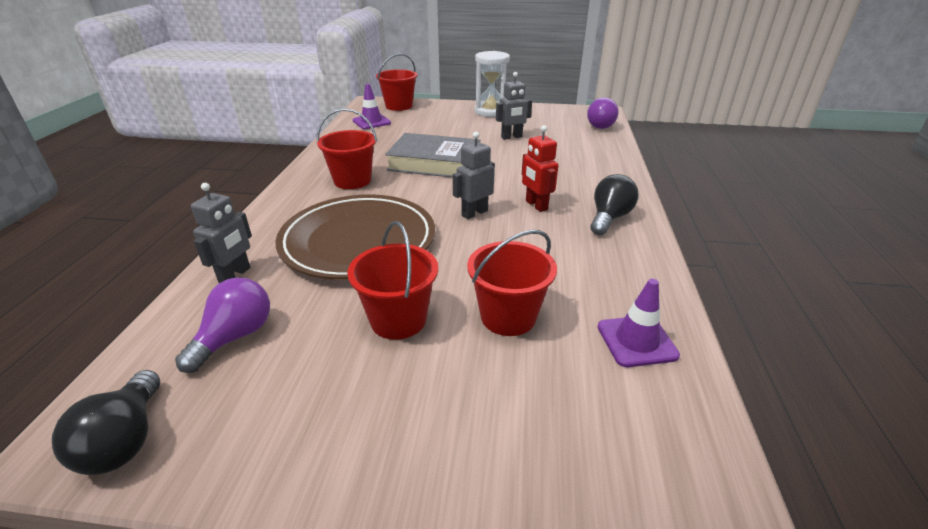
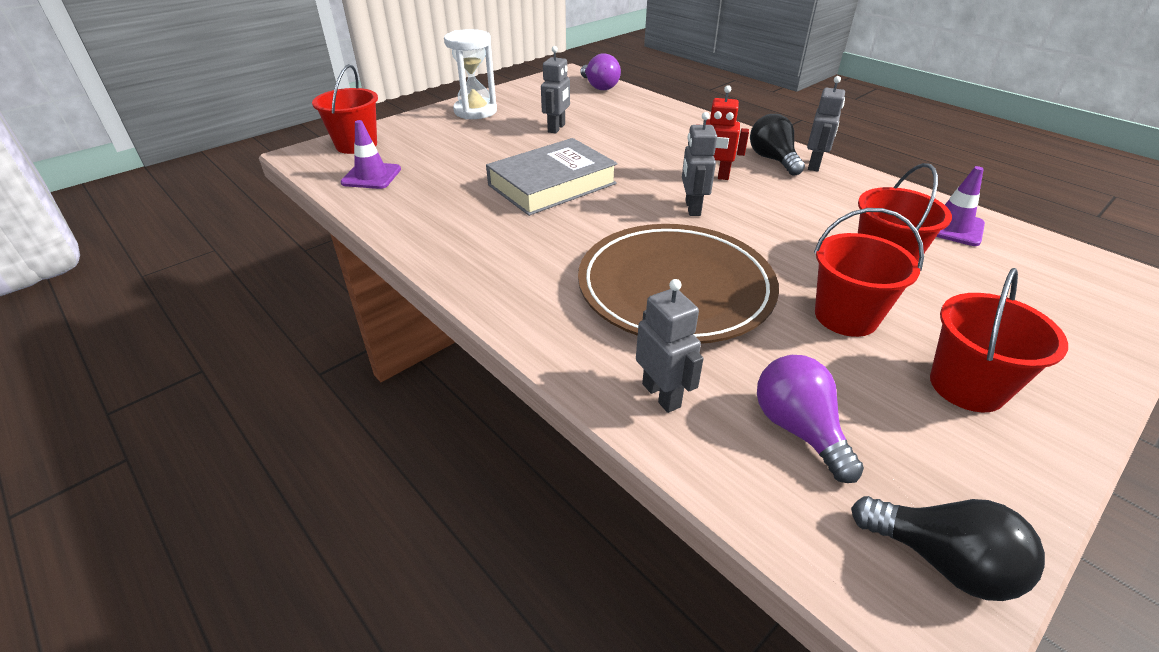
camera: 50 degrees left, 5 degrees up
red bucket [317,108,377,189] -> red bucket moved to [930,268,1068,412]
none -> grey robot [807,76,845,171]

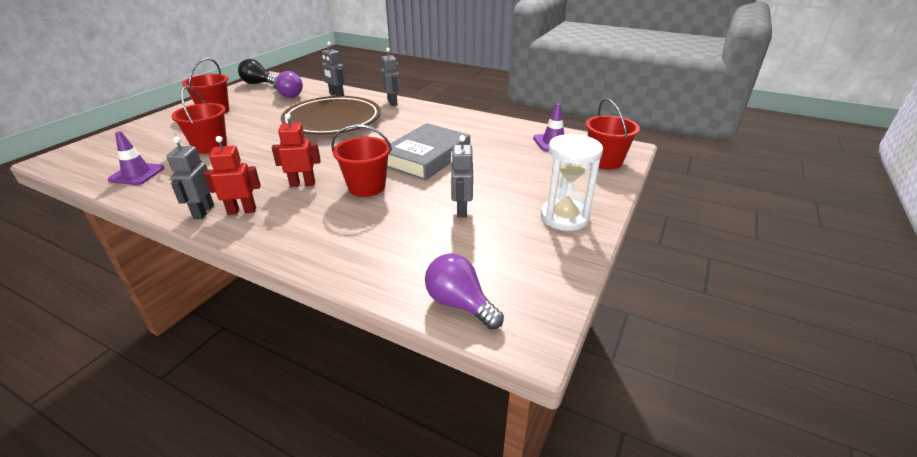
camera: 160 degrees right, 5 degrees down
grey robot [682,112,717,216] -> grey robot moved to [381,48,400,106]
black light bulb [750,114,805,176] -> red robot [204,136,261,215]
red bucket [814,208,924,337] -> red bucket moved to [331,124,392,197]

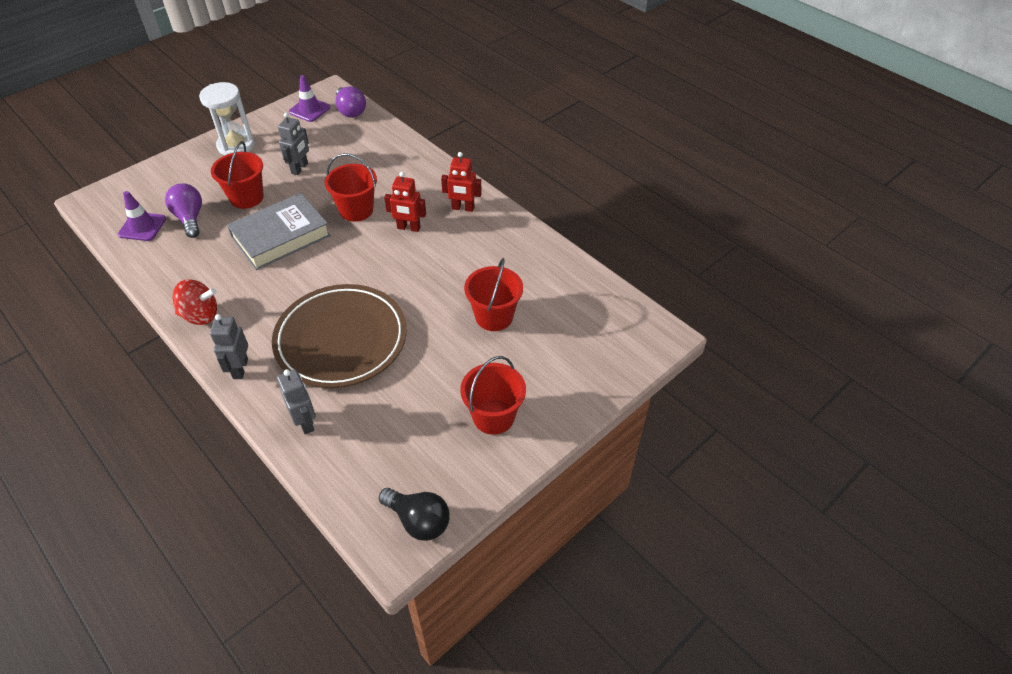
camera: 160 degrees left, 15 degrees up
purple traffic cone [108,131,164,185] -> purple traffic cone moved to [289,75,330,122]
grey robot [167,137,214,219] -> none
purple light bulb [273,71,303,98] -> purple light bulb moved to [165,183,202,238]
red bucket [585,98,640,169] -> red bucket moved to [211,141,264,209]
none -> red spinning top [172,279,217,325]

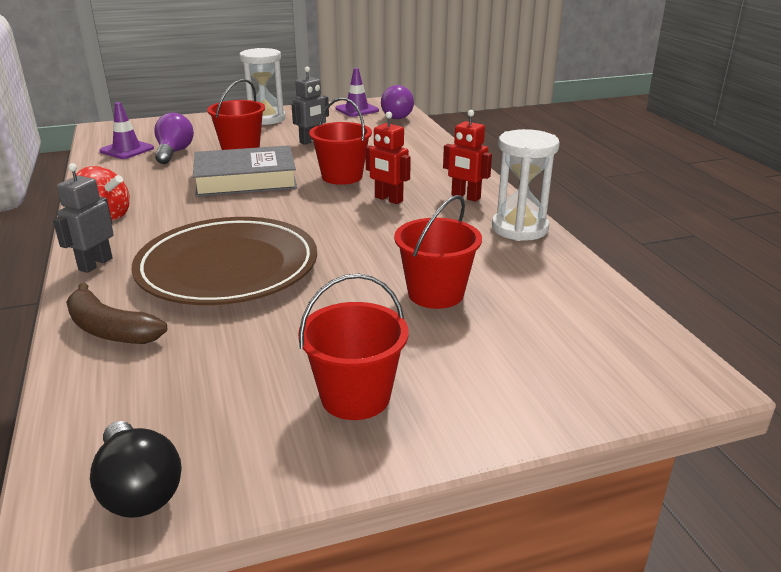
camera: 25 degrees right, 20 degrees down
grey robot [277,369,316,434] -> brown banana [66,283,167,344]
none -> white hourglass [492,129,560,241]

